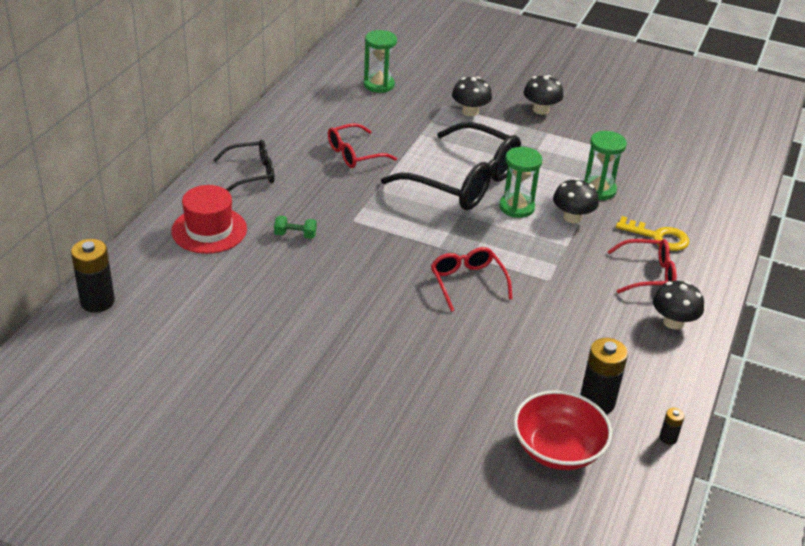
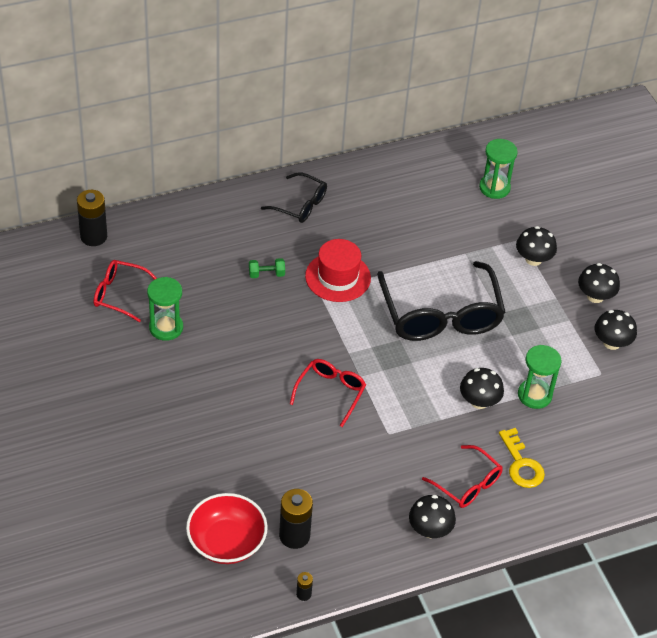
camera: 45 degrees right, 10 degrees up
red hat [171,185,247,254] -> red hat moved to [305,239,371,302]
green dumbbell [274,216,316,239] -> green dumbbell turned 60 degrees counterclockwise [249,258,285,278]
red glasses [328,123,397,168] -> red glasses moved to [94,260,157,322]
green hourglass [499,147,543,218] -> green hourglass moved to [147,277,183,341]
none -> black mushroom [594,310,637,350]

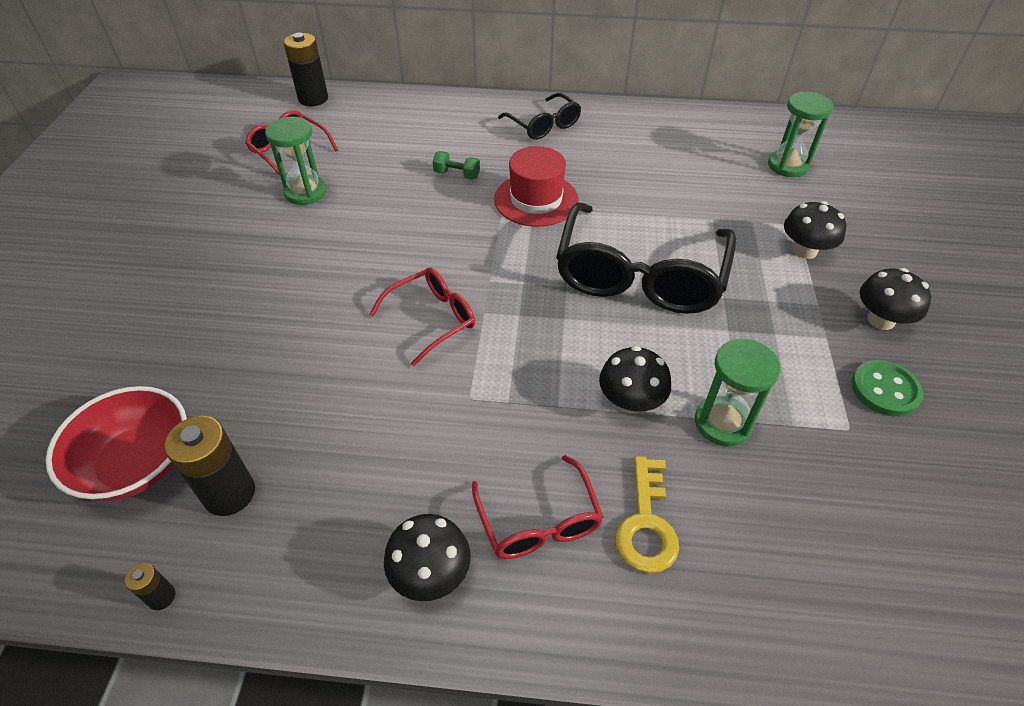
camera: 30 degrees right, 0 degrees up
black mushroom [594,310,637,350] -> green button [851,360,923,417]

